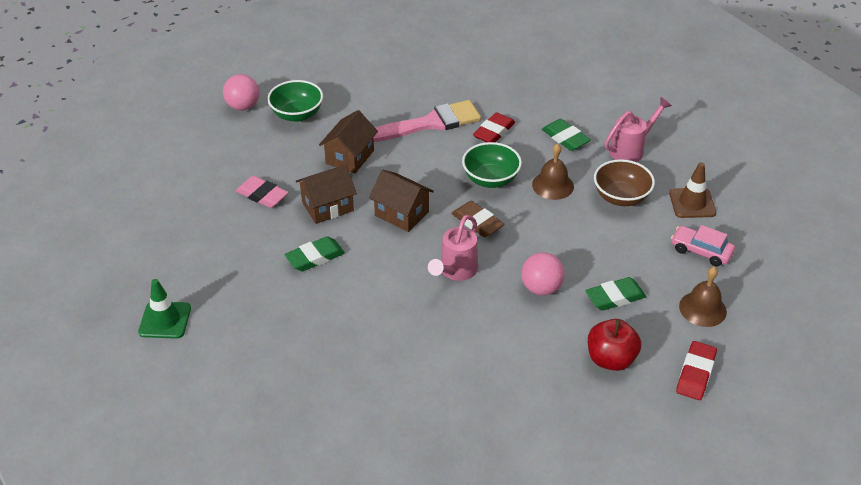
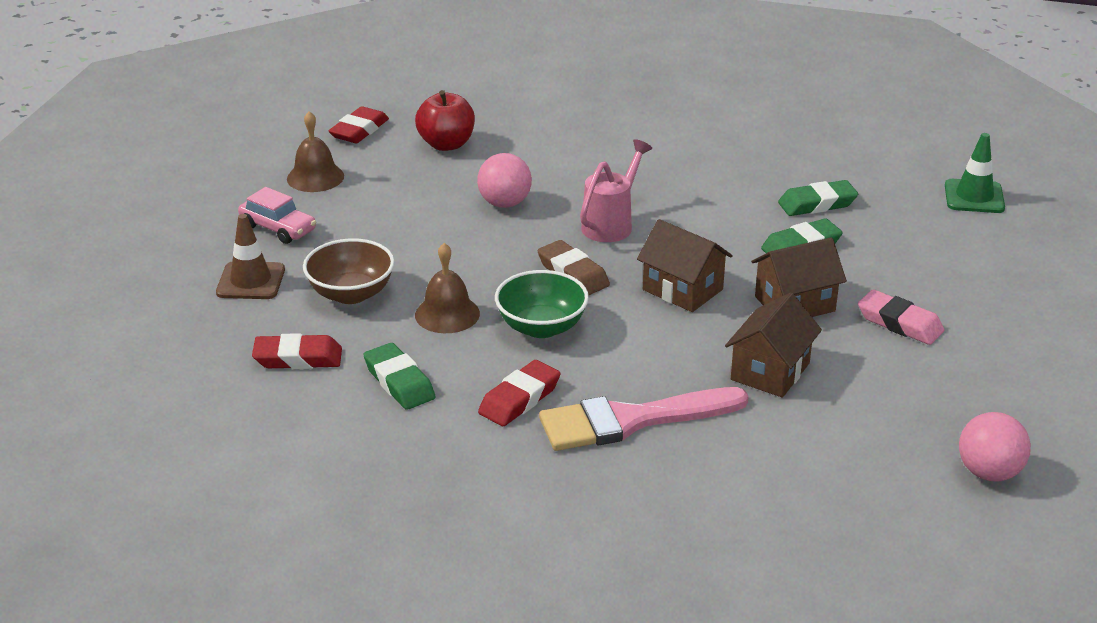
camera: 175 degrees left, 10 degrees down
green bowl [267,80,323,122] -> none
green eraser [585,277,646,311] -> green eraser moved to [778,180,858,216]
pink watering can [605,97,672,162] -> red eraser [252,333,342,369]

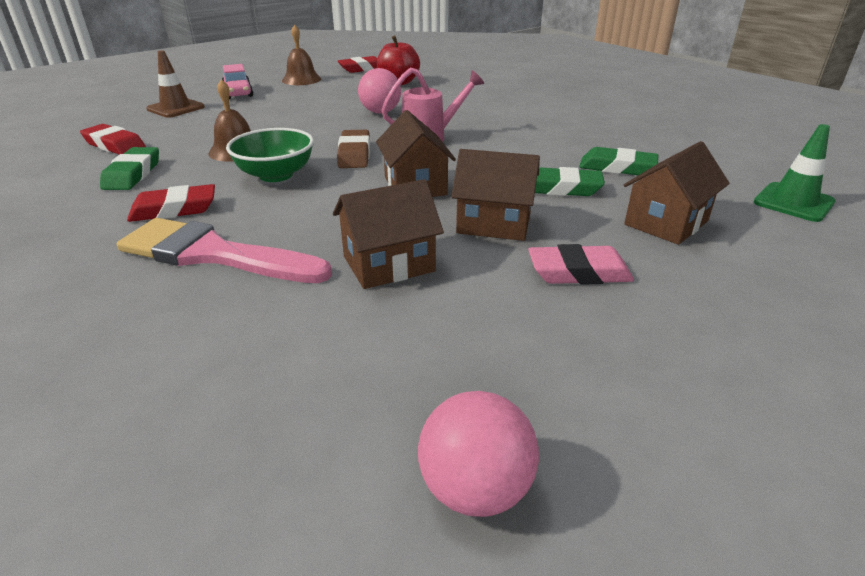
camera: 35 degrees right, 0 degrees up
brown bowl [303,239,395,304] -> none
pink eraser [858,290,945,345] -> pink eraser turned 75 degrees counterclockwise [528,244,634,285]
none -> brown house [624,141,730,245]

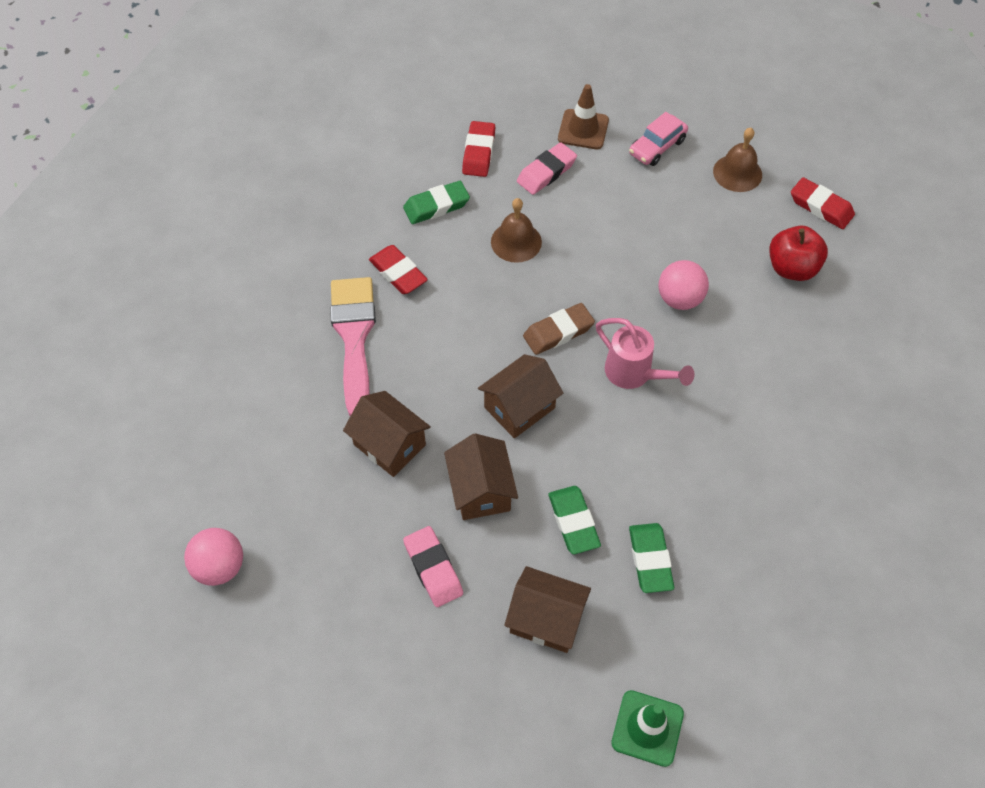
camera: 65 degrees right, 25 degrees up
green bowl [226,128,314,182] -> none
none -> pink eraser [517,142,577,195]

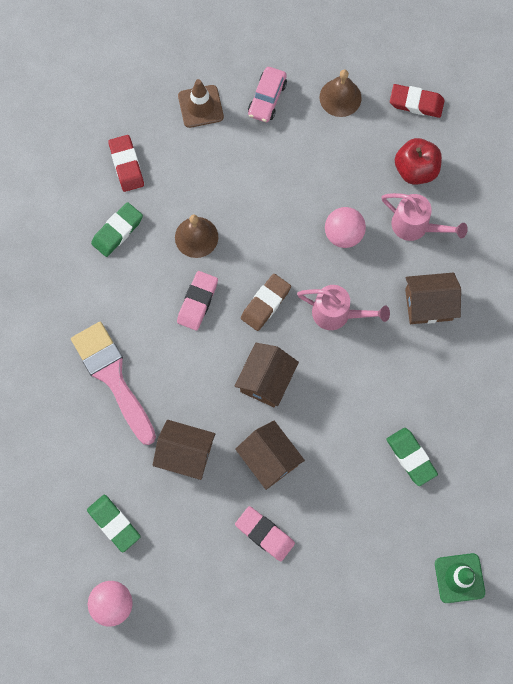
camera: 25 degrees left, 15 degrees up
red eraser [369,245,428,294] -> none
brown house [504,566,591,653] -> brown house moved to [405,272,461,324]
pink eraser [517,142,577,195] -> pink eraser moved to [177,271,218,331]
green eraser [549,486,601,554] -> green eraser moved to [87,495,140,552]
none -> pink watering can [382,193,468,241]

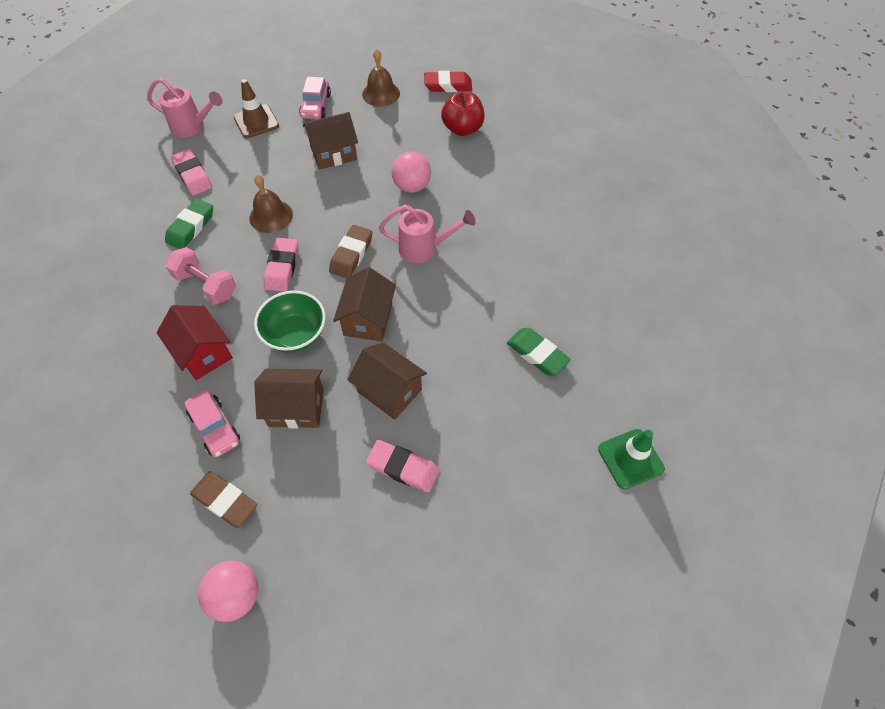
camera: 15 degrees left, 15 degrees down
pink brush [71,322,156,445] -> red house [156,305,233,380]
green eraser [87,495,140,552] -> brown eraser [190,471,257,528]
red eraser [108,135,144,192] -> pink eraser [171,149,212,195]
pink watering can [382,193,468,241] -> pink watering can moved to [147,78,223,138]
brown house [405,272,461,324] -> brown house moved to [303,112,358,170]
none -> pink dumbbell [165,247,236,304]
none -> pink car [185,390,240,457]
none -> green bowl [254,291,326,353]

